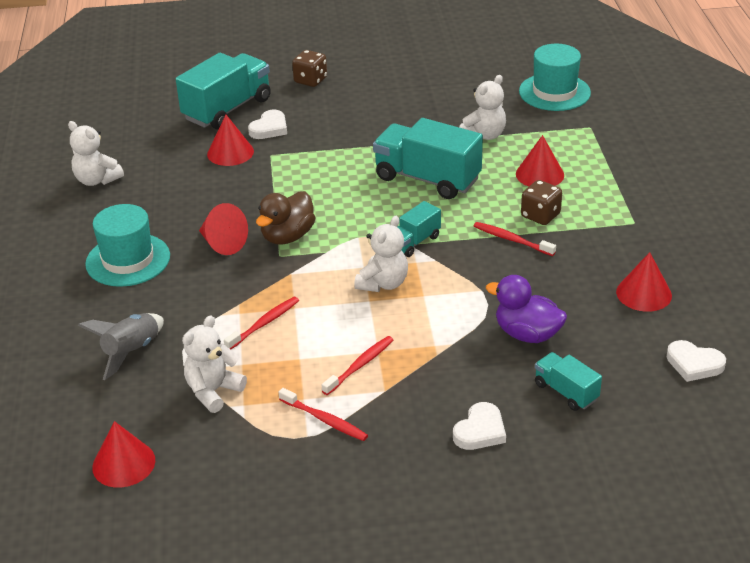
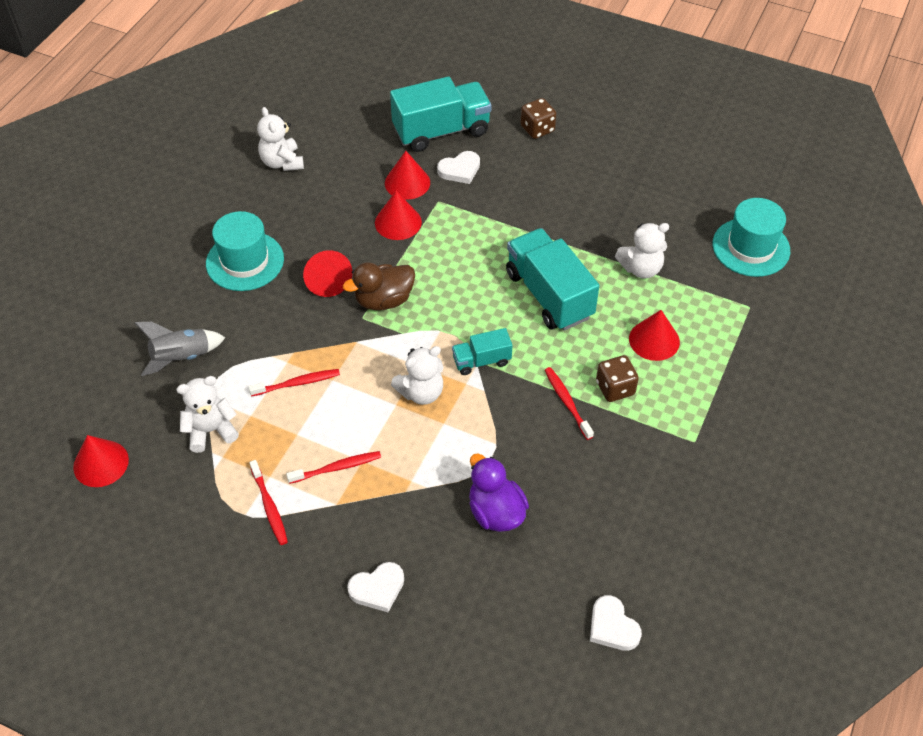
camera: 30 degrees right, 15 degrees up
turquoise truck [535,352,602,411] -> none
red cone [616,252,672,312] -> red cone moved to [375,191,422,240]

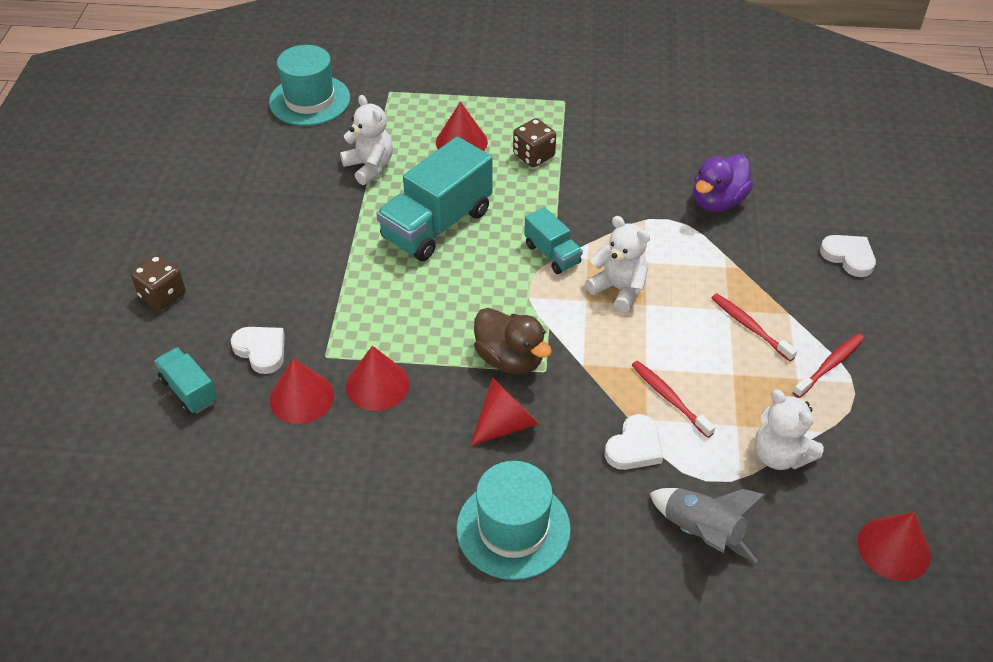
camera: 110 degrees left, 5 degrees down
white teddy bear [257,107,304,171] -> none
turquoise truck [390,77,492,152] -> turquoise truck [154,347,217,414], size x0.52
red toothbrush [545,367,594,440] -> none
white heart [590,595,642,651] -> white heart moved to [605,414,663,470]

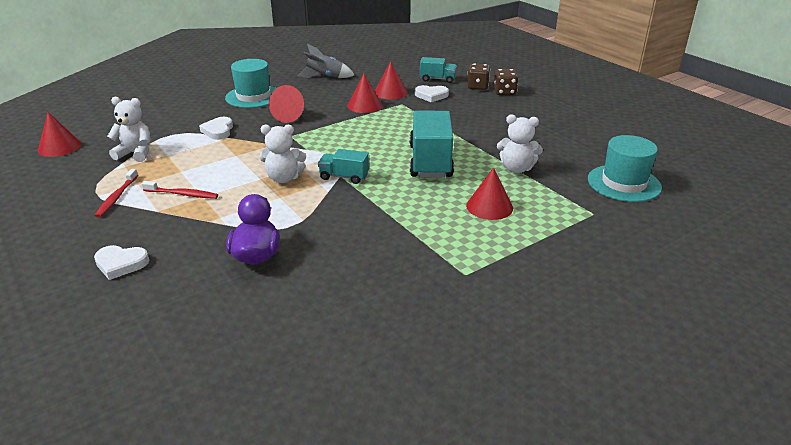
camera: 140 degrees right, 15 degrees down
brown duck [474,308,552,374] -> none
brown dice [513,118,556,167] -> brown dice moved to [467,63,490,90]
red toothbrush [632,361,715,438] -> none
grey rocket [650,488,766,563] -> grey rocket moved to [298,44,354,78]

